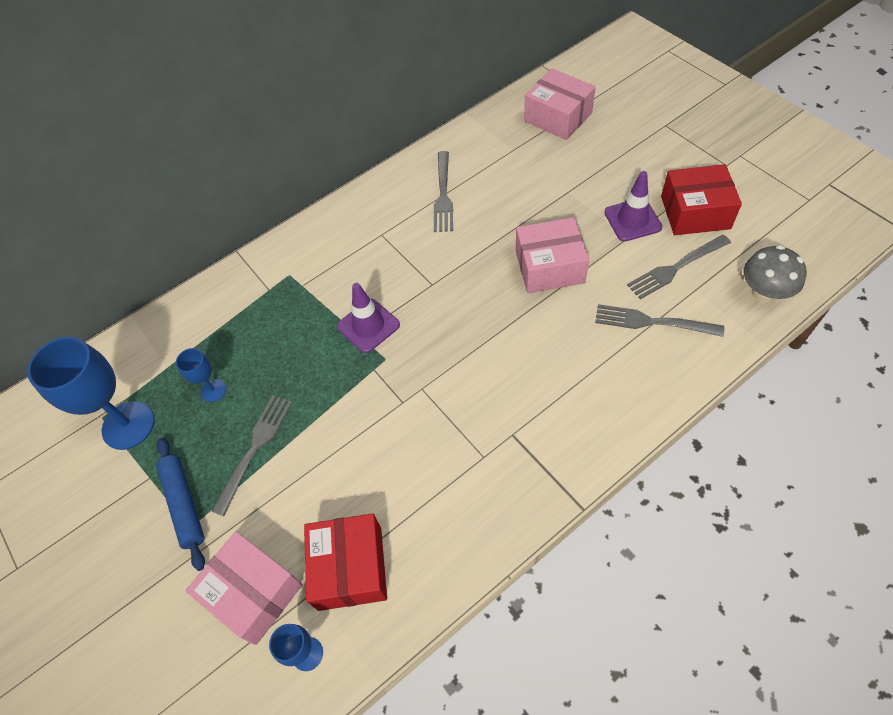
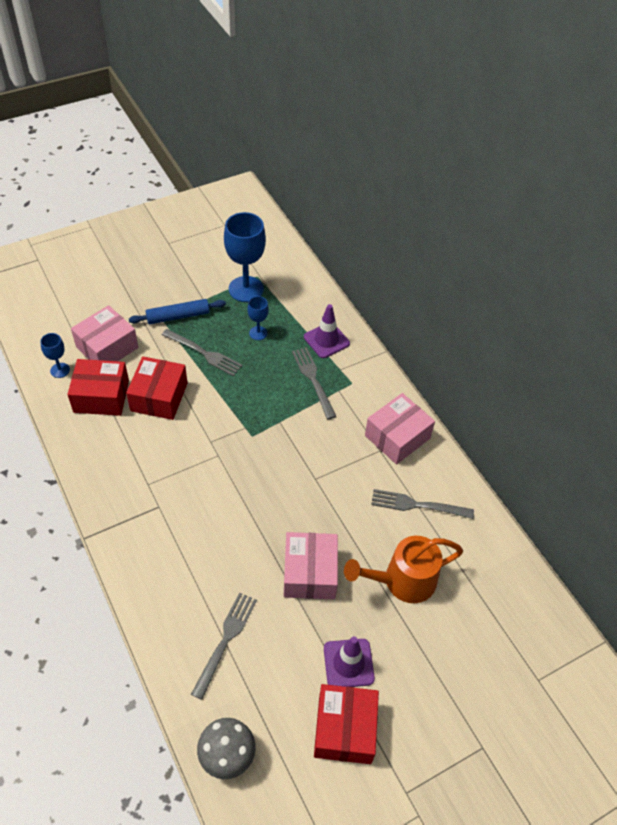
camera: 90 degrees right, 5 degrees down
purple traffic cone [337,283,400,353] -> purple traffic cone moved to [304,304,350,358]
pink box [524,69,596,140] -> pink box moved to [365,393,435,464]
grey fork [627,235,731,299] -> grey fork moved to [292,347,336,419]
none -> red box [126,356,187,420]
none -> orange watering can [344,536,463,603]

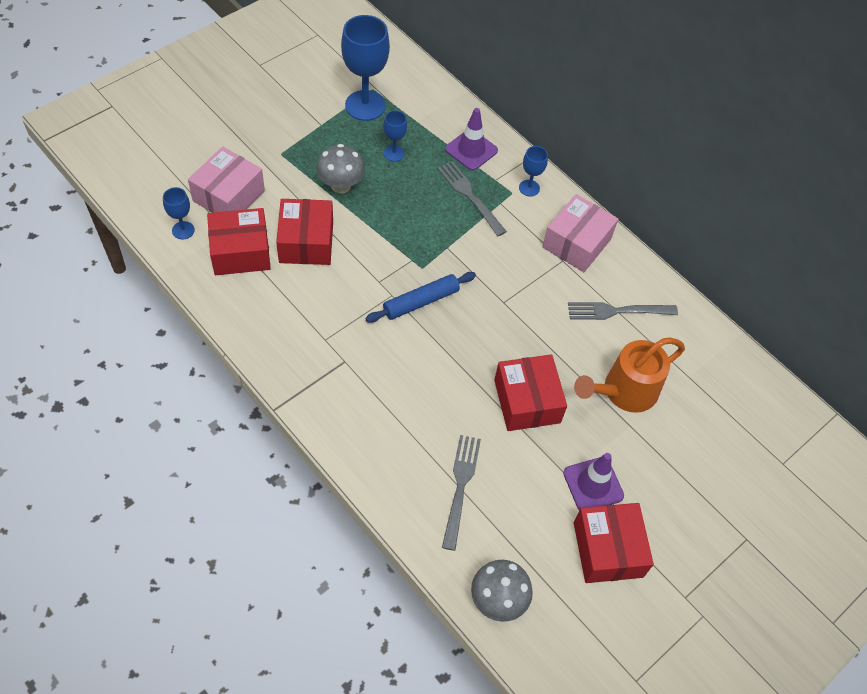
camera: 15 degrees left, 5 degrees up
blue rolling pin [129,299,226,324] -> blue rolling pin moved to [365,272,476,323]
grey fork [162,329,243,376] -> grey mushroom [316,144,365,194]
pink box [284,532,338,599] -> red box [494,354,567,431]
none -> blue goblet [519,146,548,197]

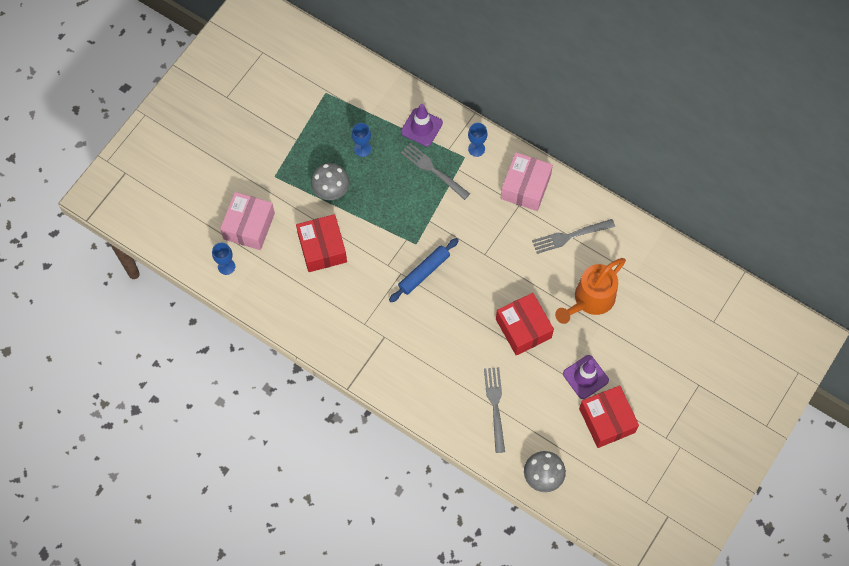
camera: 10 degrees left, 10 degrees up
red box [207,208,271,275] -> none
blue goblet [341,15,390,121] -> none

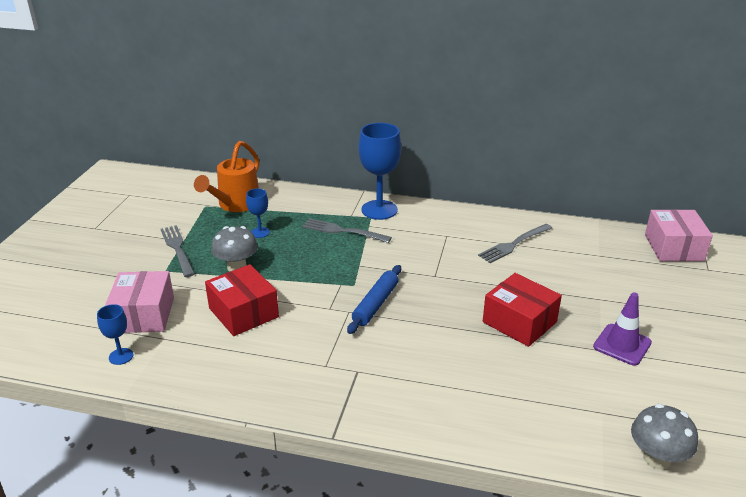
camera: 20 degrees left, 35 degrees down
purple traffic cone [401,104,443,146] -> none
blue goblet [468,123,487,157] -> blue goblet [359,123,401,220], size x2.00
grey fork [484,367,505,453] -> grey fork moved to [161,225,195,277]
pink box [501,152,553,211] -> pink box moved to [645,209,713,261]
orange watering can [555,258,626,324] -> orange watering can moved to [194,141,259,212]
red box [579,385,639,448] -> none

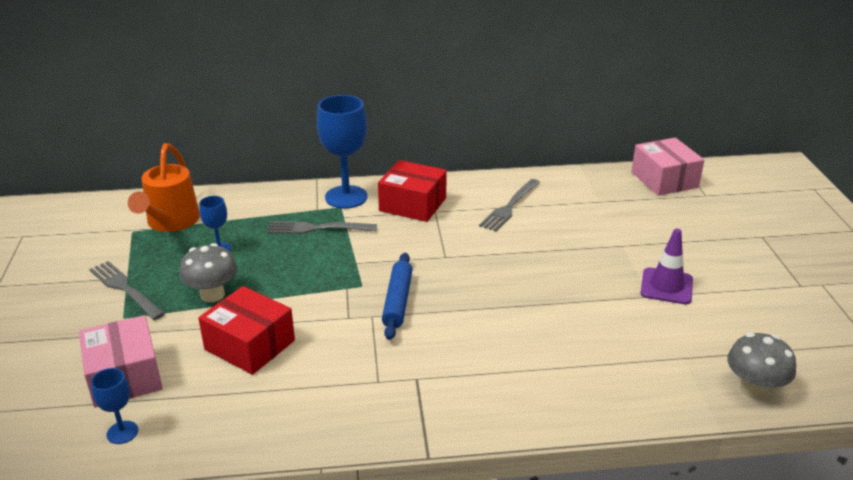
camera: 20 degrees left, 0 degrees up
red box [483,273,562,347] -> red box moved to [378,160,447,222]

